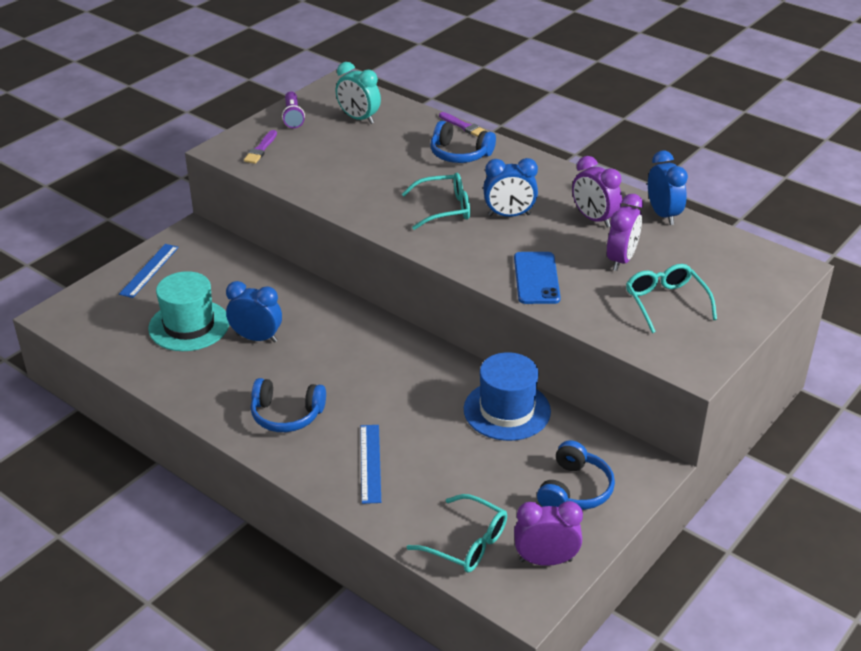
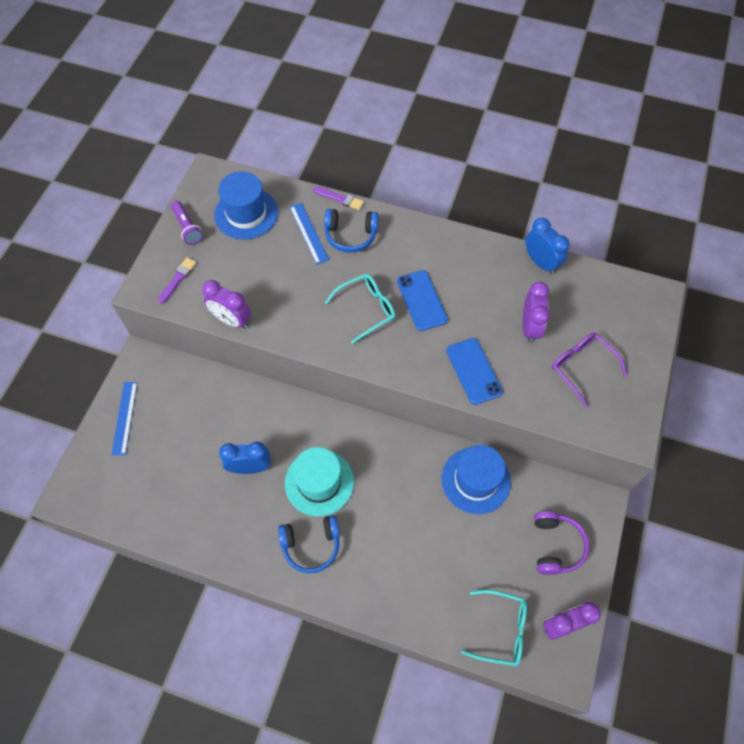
camera: 20 degrees left, 25 degrees up
turquoise hat [148,271,229,351] -> turquoise hat moved to [285,447,354,516]
purple brush [244,130,277,164] -> purple brush turned 150 degrees counterclockwise [158,257,197,304]
turquoise clock [336,62,381,124] -> blue hat [214,171,278,240]
blue ruler [361,425,381,504] -> blue ruler moved to [290,203,329,265]
blue clock [483,158,538,217] -> blue phone [397,270,448,331]
blue headphones [537,440,615,510] -> purple headphones [534,511,589,575]
purple clock [572,156,622,228] -> purple clock moved to [202,280,251,329]
turquoise glasses [626,264,717,333] -> purple glasses [552,333,627,407]

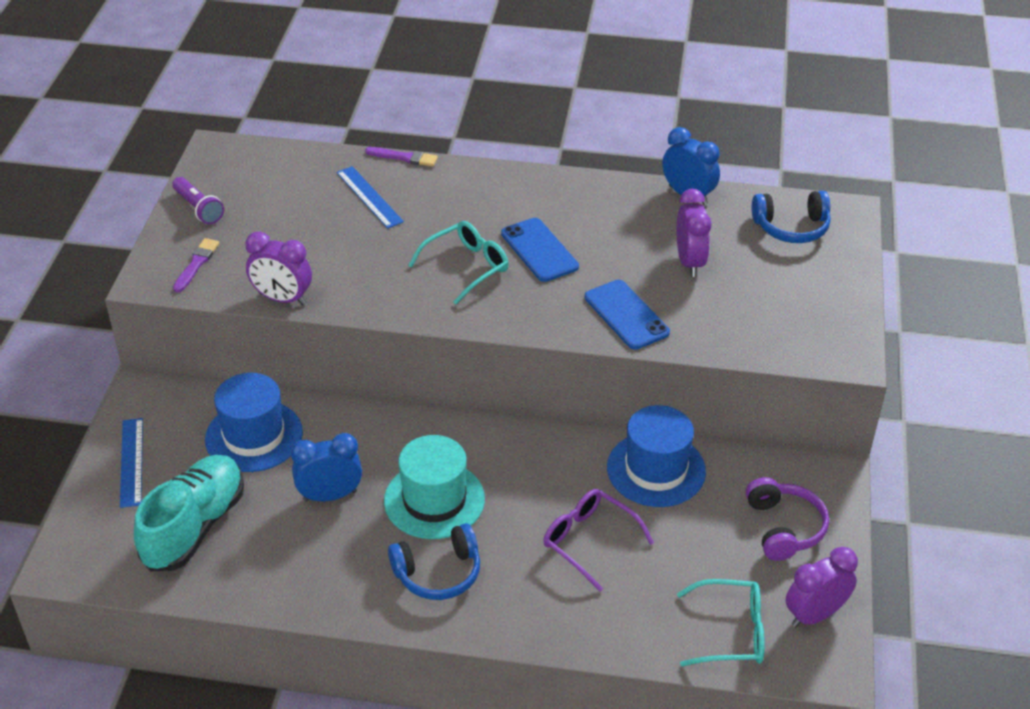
camera: 10 degrees left, 20 degrees down
blue hat [214,171,278,240] -> blue hat moved to [205,373,303,472]
blue headphones [324,209,379,253] -> blue headphones moved to [752,191,831,243]
purple glasses [552,333,627,407] -> purple glasses moved to [543,489,654,592]
none -> turquoise shoe [134,455,244,571]

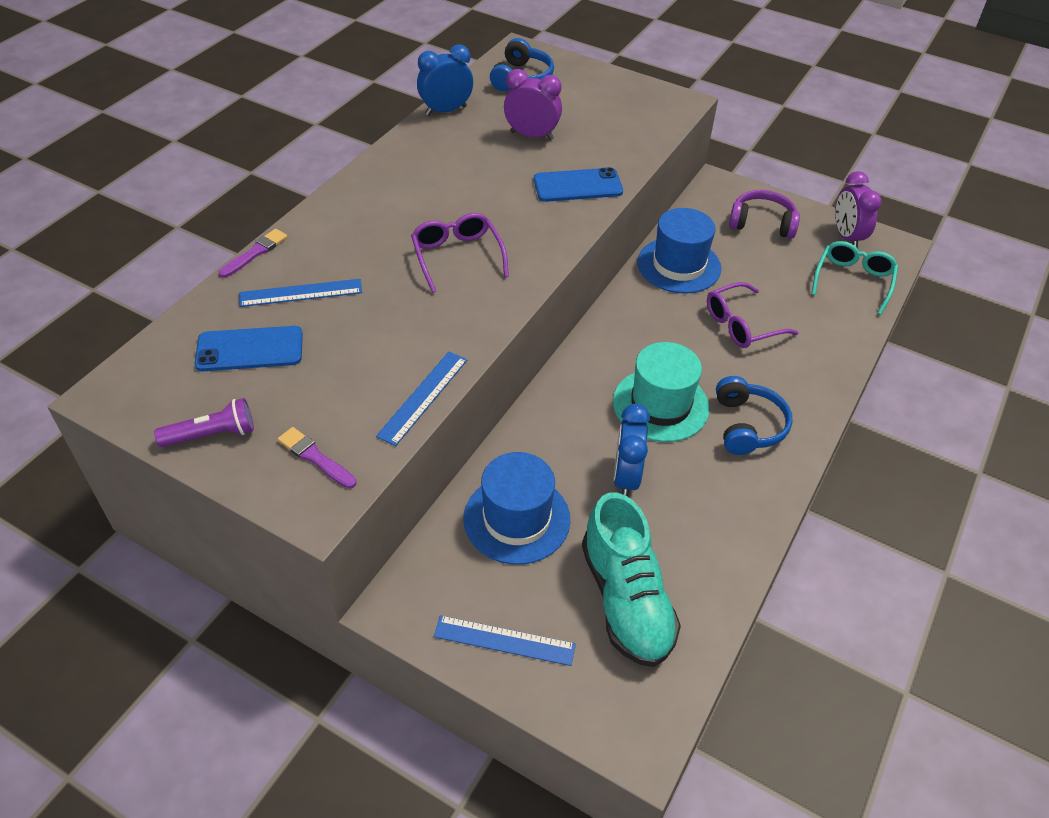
camera: 70 degrees left, 5 degrees up
turquoise shoe [134,455,244,571] -> turquoise shoe turned 150 degrees counterclockwise [582,493,681,667]
purple clock [246,231,312,305] -> blue ruler [376,352,467,446]
turquoise glasses [408,221,509,304] -> purple glasses [411,213,509,293]
blue phone [501,218,579,282] -> blue phone moved to [195,326,303,371]

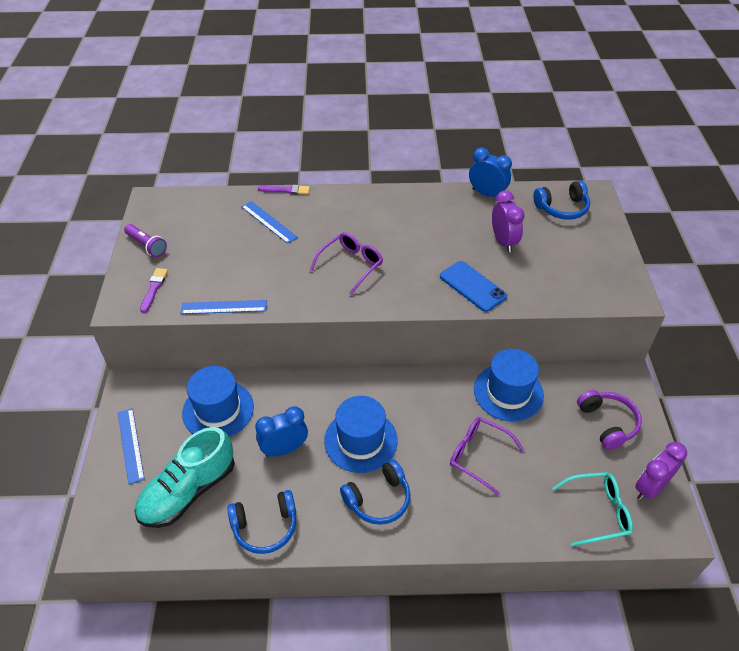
camera: 60 degrees right, 0 degrees up
blue phone [195,326,303,371] -> none
turquoise hat [613,342,709,442] -> blue hat [324,396,398,473]
none -> blue headphones [227,490,296,554]

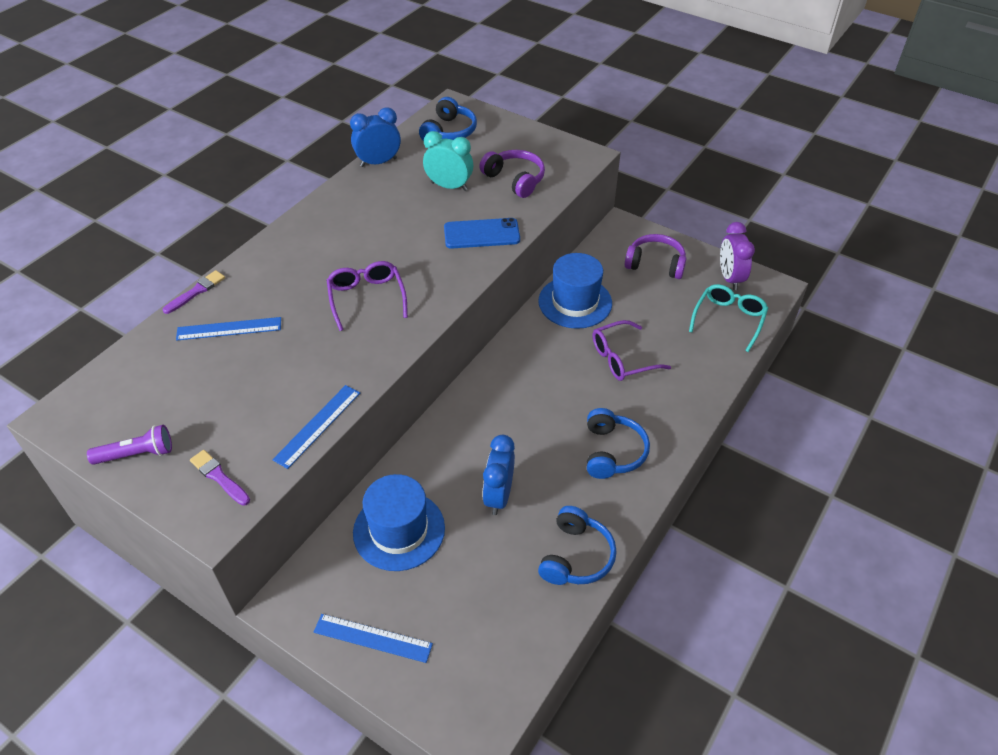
camera: 55 degrees left, 0 degrees up
turquoise shoe [135,427,235,528] -> none
blue hat [324,396,398,473] -> none
purple clock [492,190,525,252] -> turquoise clock [423,131,473,191]
none -> purple headphones [479,150,545,198]

